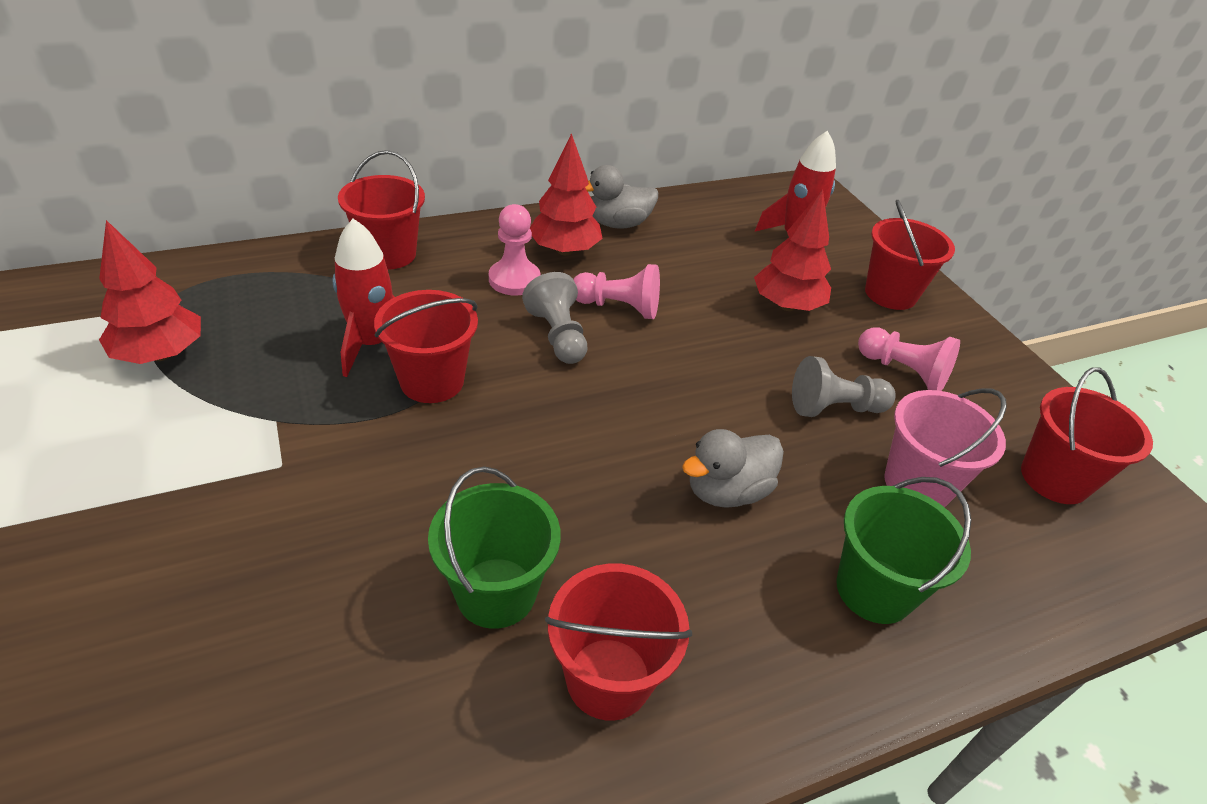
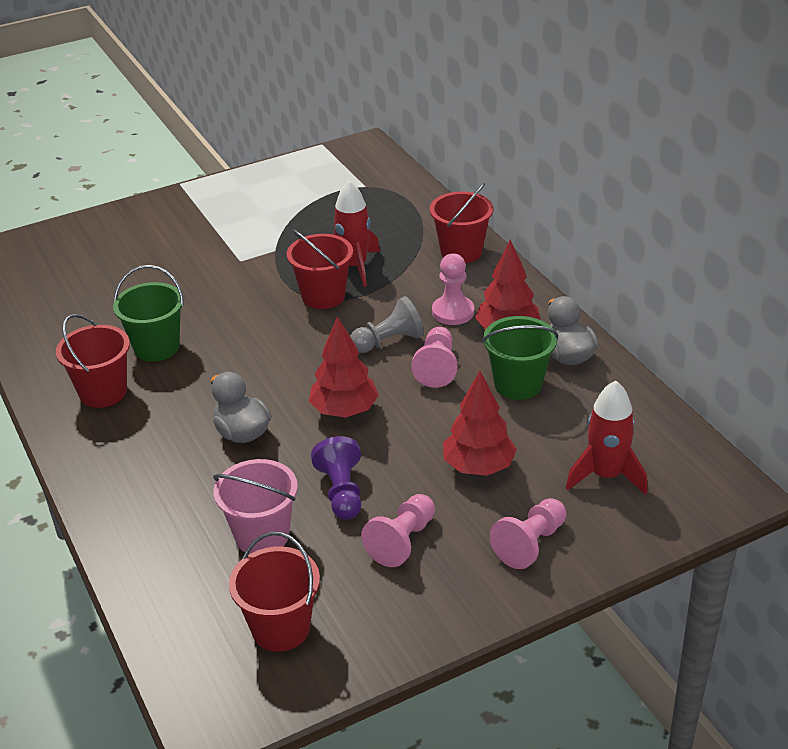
camera: 90 degrees right, 5 degrees down
red tree [99,220,201,364] -> red tree moved to [309,316,379,418]
grey pawn [792,356,896,417] -> purple pawn [311,436,361,520]
green bucket [836,477,971,624] -> green bucket moved to [482,316,558,400]
red bucket [865,199,955,310] -> pink pawn [489,498,566,569]

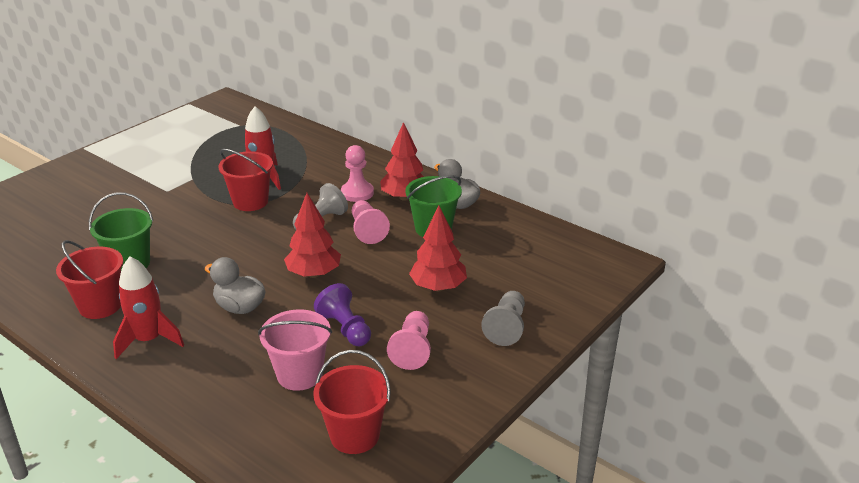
camera: 25 degrees left, 5 degrees down
red bucket [430,183,494,263] -> none
pink pawn [489,498,566,569] -> grey pawn [481,291,525,346]
red rocket [566,380,647,495] -> red rocket moved to [113,256,184,359]

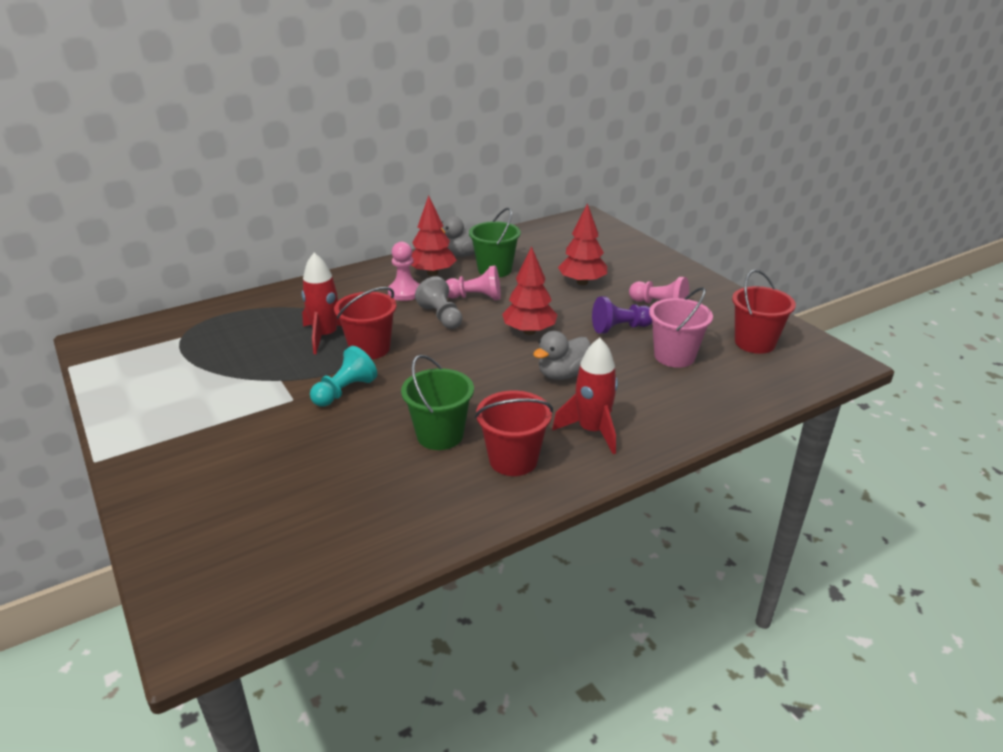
camera: 70 degrees left, 0 degrees up
grey pawn [481,291,525,346] -> none
none -> turquoise pawn [310,346,377,407]

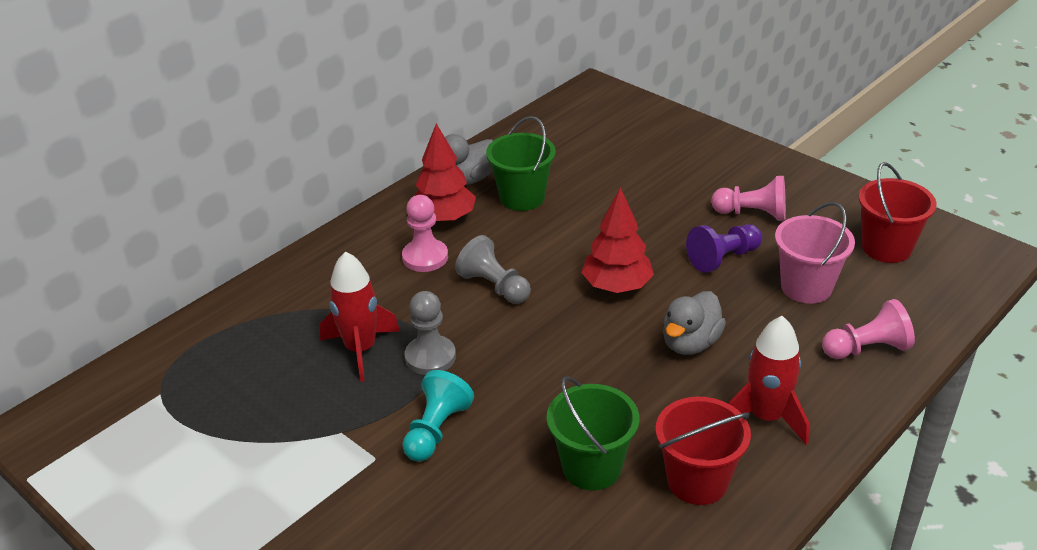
camera: 15 degrees left, 5 degrees up
red bucket [334,287,397,359] -> grey pawn [405,291,456,375]
pink pawn [446,265,501,300] -> pink pawn moved to [822,299,915,359]
red tree [558,203,607,285] -> none

